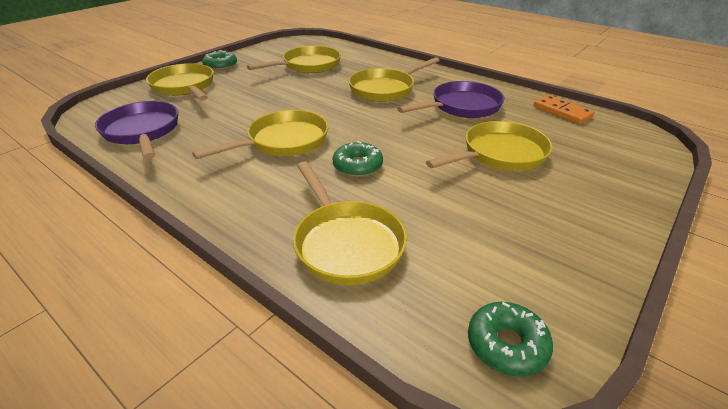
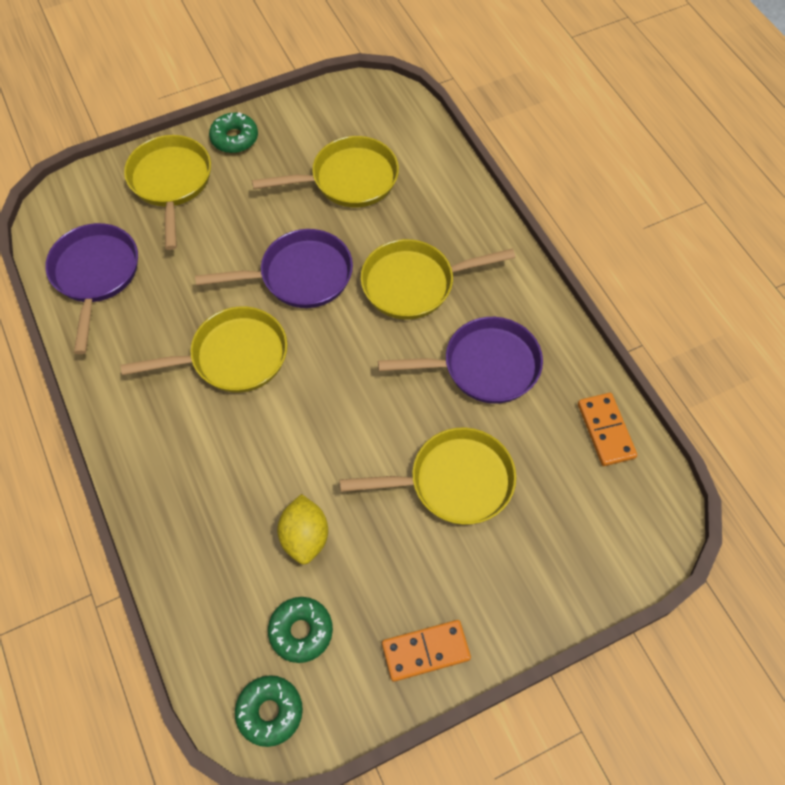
camera: 25 degrees right, 25 degrees up
yellow pan [293,161,407,285] -> none
green donut [333,141,383,177] -> green donut moved to [268,597,333,663]
none -> purple pan [195,229,353,308]
none -> yellow lemon [277,494,328,564]
none -> orange domino [382,620,471,682]

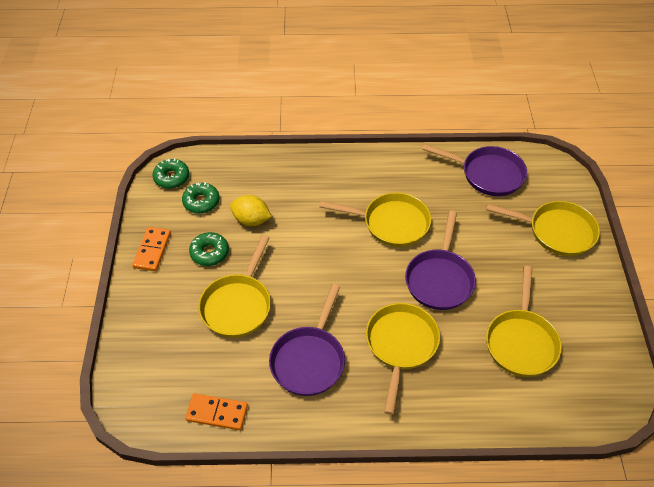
camera: 115 degrees right, 10 degrees down
yellow pan [121,307,287,393] -> yellow pan turned 90 degrees counterclockwise [320,192,431,247]
green donut [209,112,258,153] -> green donut moved to [189,232,229,266]

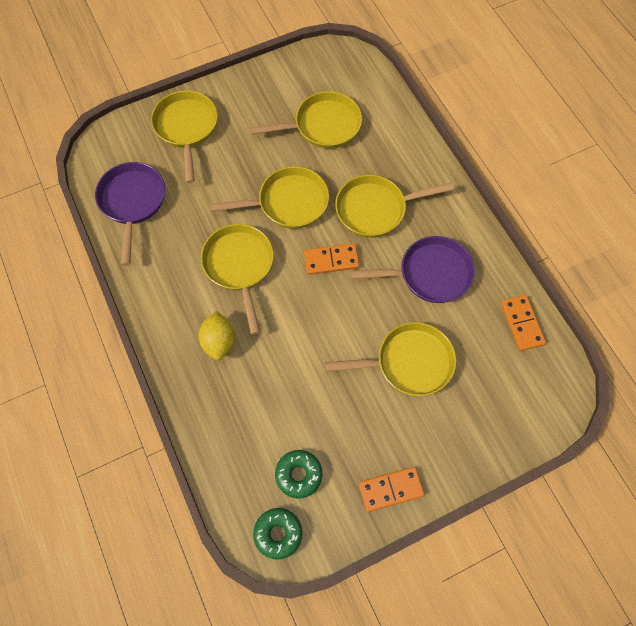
camera: 115 degrees left, 15 degrees up
green donut [189,232,229,266] -> none
yellow lemon [230,195,272,226] -> yellow lemon moved to [199,311,235,360]
purple pan [405,210,476,310] -> yellow pan [210,166,329,229]
none -> orange domino [304,244,359,275]

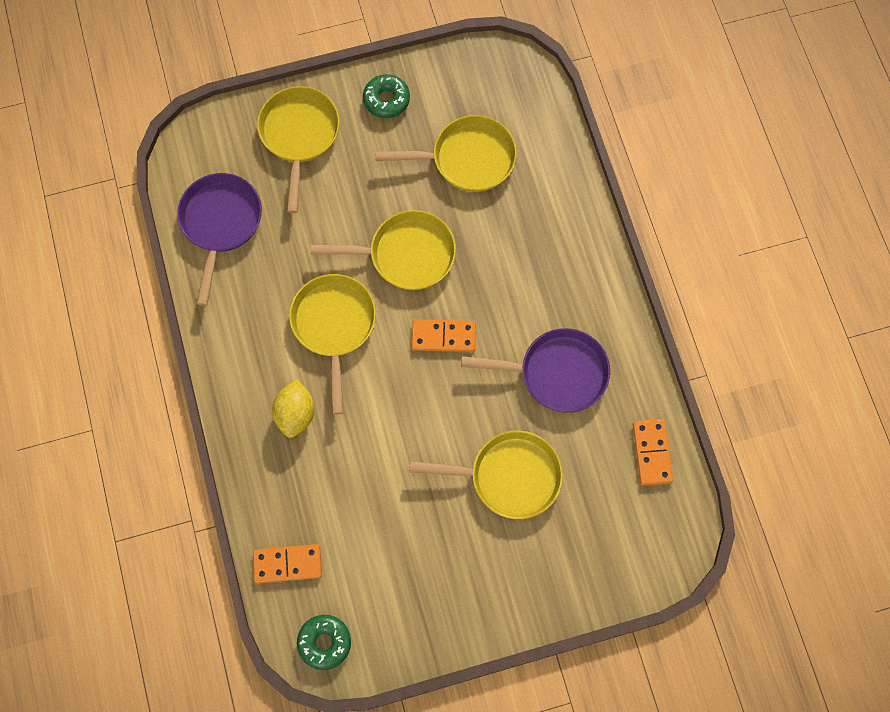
camera: 10 degrees right, 5 degrees up
green donut [275,450,323,499] -> green donut moved to [363,74,410,118]
yellow pan [335,175,453,238] -> none
orange domino [359,467,424,512] -> orange domino moved to [253,544,322,584]

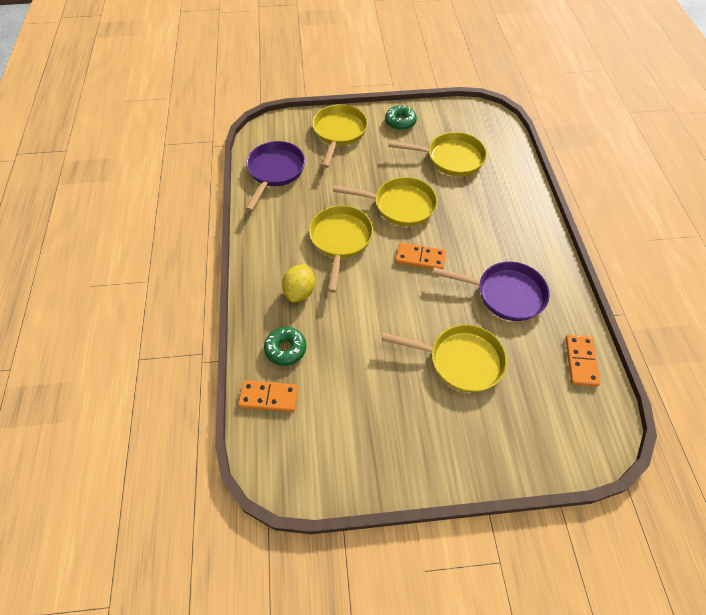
camera: 10 degrees right, 15 degrees down
green donut [297,615,351,670] -> green donut moved to [264,327,306,366]

